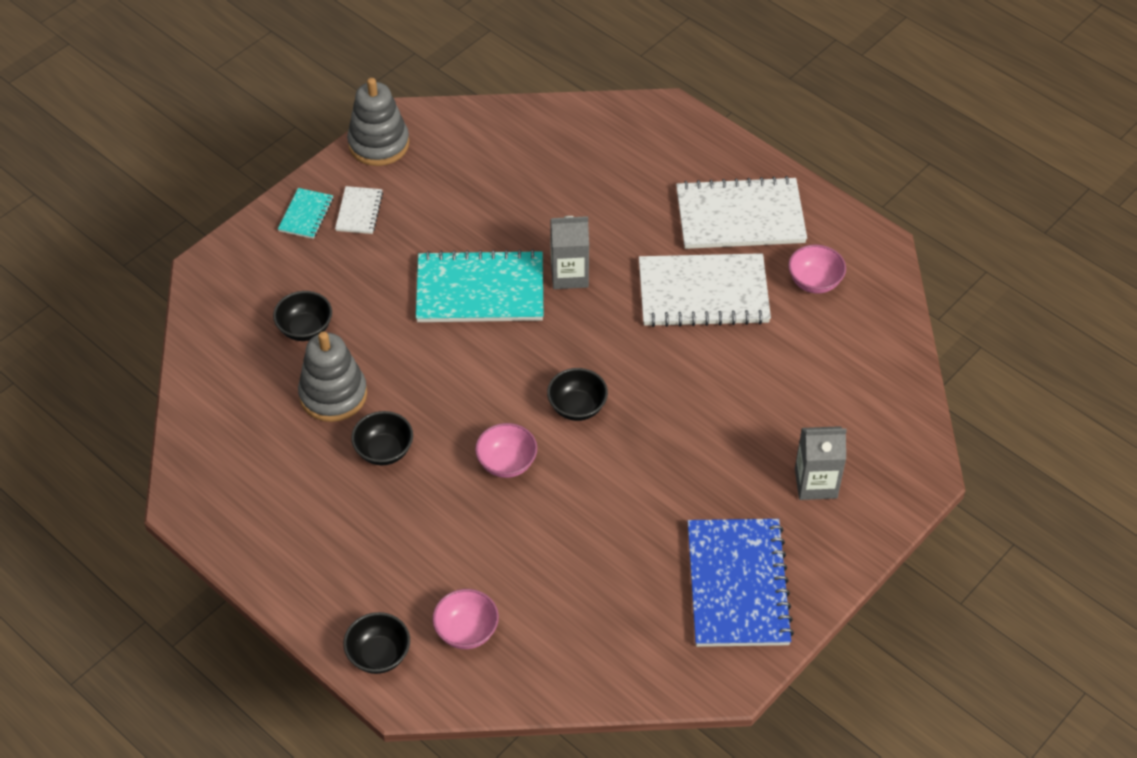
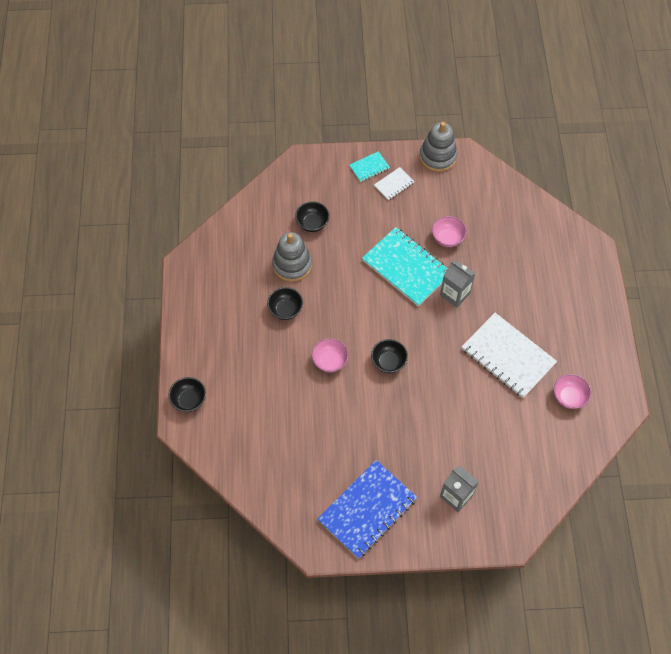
camera: 45 degrees right, 10 degrees up
pink bowl [432,589,499,649] -> pink bowl moved to [432,216,467,247]
white notebook [676,176,807,249] -> none

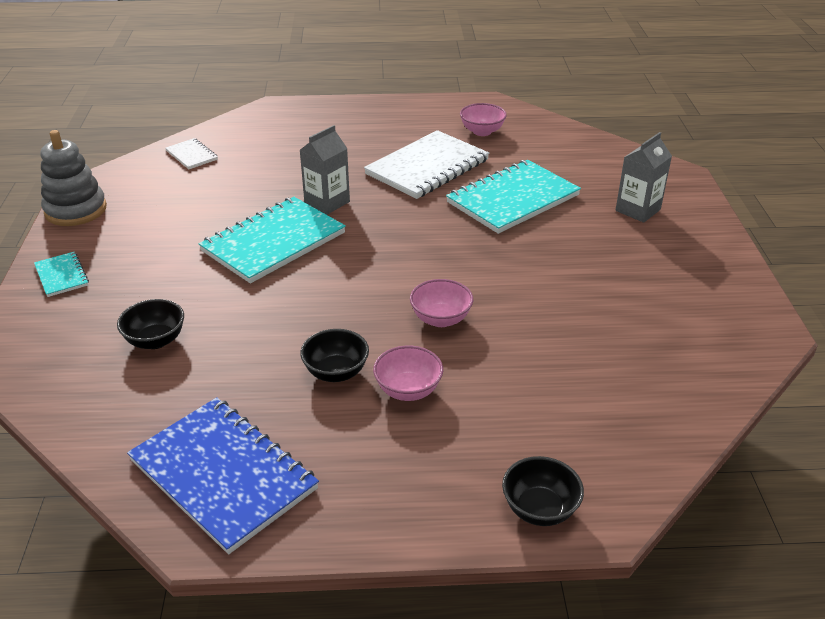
camera: 90 degrees left, 25 degrees down
grey stacking toy [272,232,312,282] -> none
blue notebook [317,460,417,559] -> blue notebook moved to [127,397,319,554]
black bowl [371,339,408,373] -> none
white notebook [374,167,415,201] -> white notebook moved to [166,138,218,169]
pink bowl [432,216,467,247] -> pink bowl moved to [373,346,443,401]
none -> turquoise notebook [446,160,581,234]

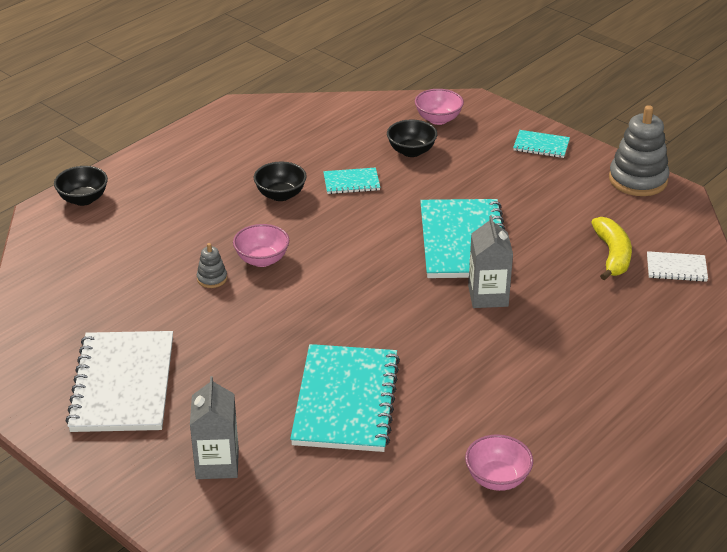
camera: 135 degrees right, 0 degrees up
blue notebook [127,397,319,554] -> none
white notebook [364,130,489,199] -> white notebook moved to [66,331,173,432]
pink bowl [373,346,443,401] -> pink bowl moved to [415,89,464,125]
none -> grey stacking toy [197,243,227,288]
none -> turquoise notebook [323,168,381,194]
none -> yellow banana [591,217,632,281]

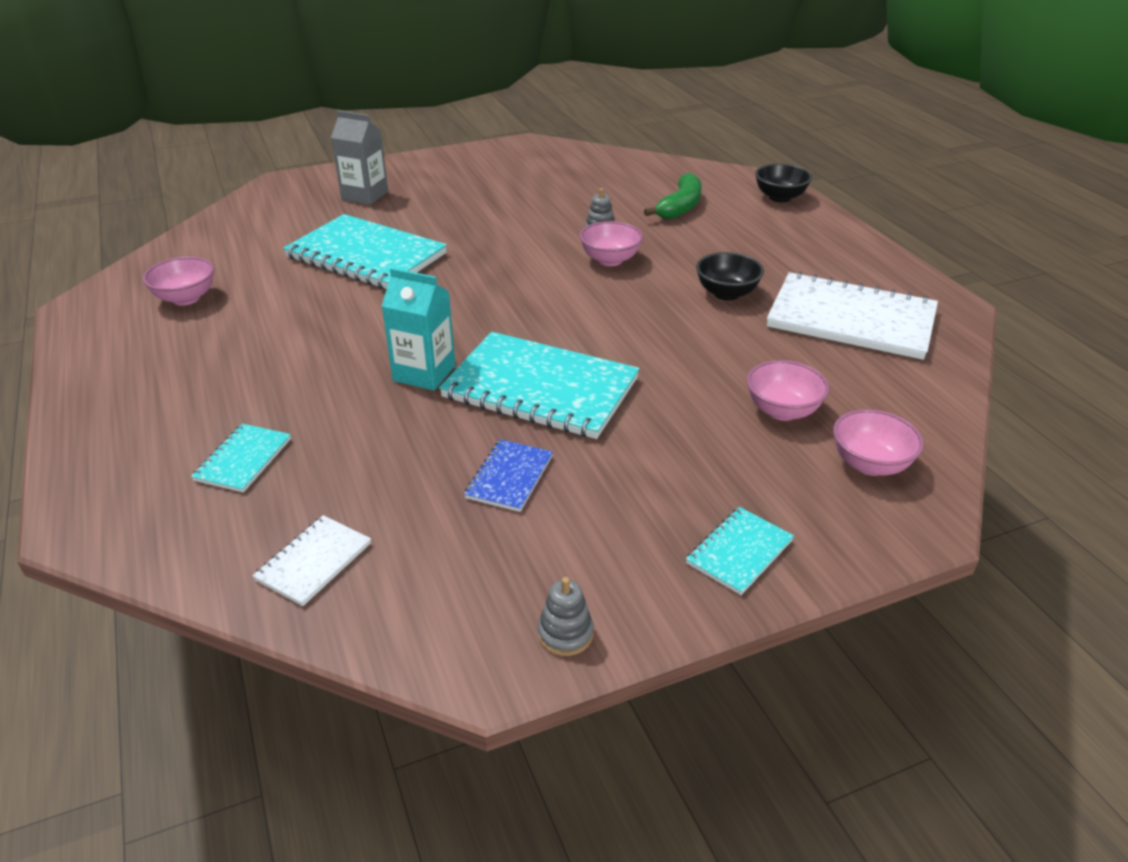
camera: 115 degrees right, 0 degrees up
white notebook [66,331,173,432] -> white notebook moved to [767,271,938,360]
turquoise notebook [323,168,381,194] -> turquoise notebook moved to [191,424,291,493]
black bowl [387,120,437,157] -> pink bowl [747,360,829,421]
grey carton [468,215,513,308] -> turquoise carton [382,268,455,391]
yellow banana [591,217,632,281] -> none
grey stacking toy [609,105,670,196] -> grey stacking toy [538,577,594,656], size x0.47
none -> blue notebook [464,439,553,512]
none -> green banana [644,173,702,219]

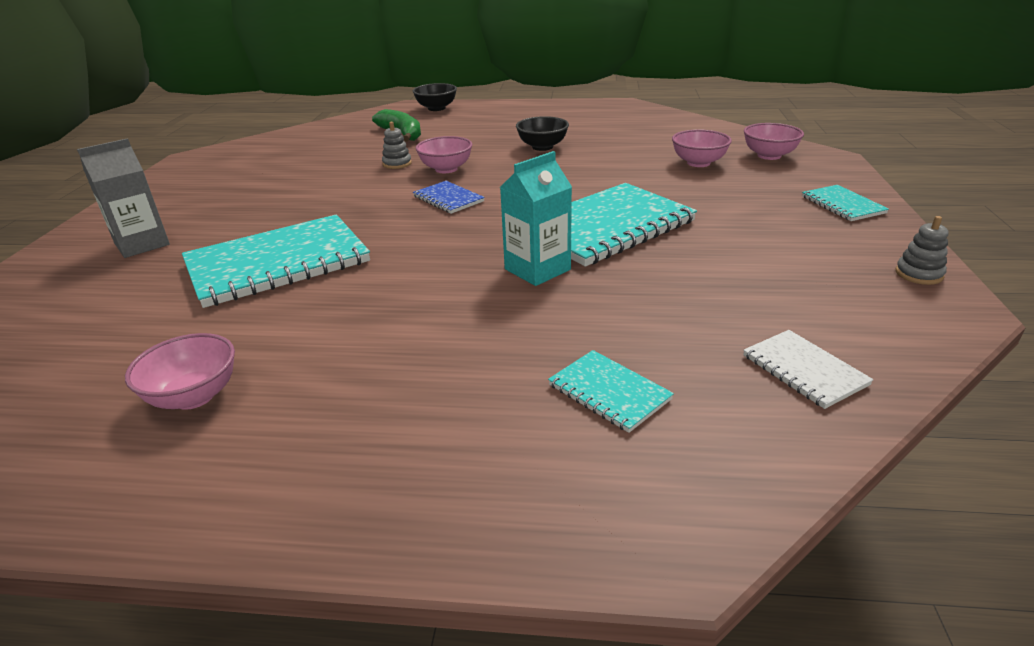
camera: 60 degrees left, 5 degrees down
blue notebook [464,439,553,512] -> blue notebook moved to [413,181,485,214]
white notebook [767,271,938,360] -> none

